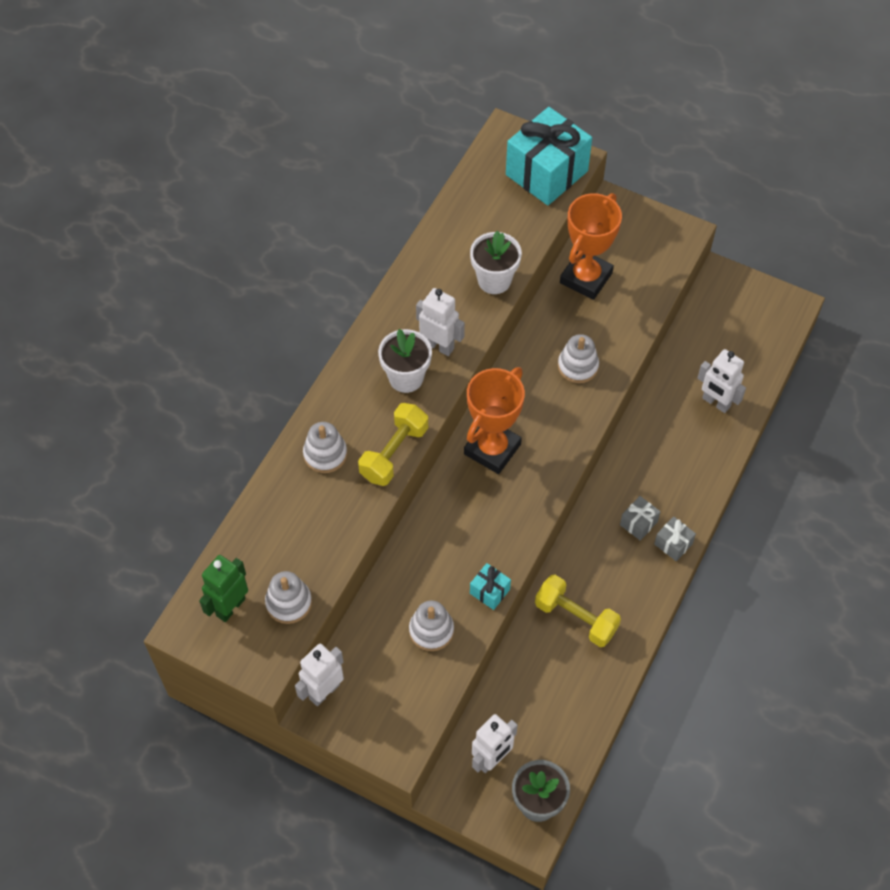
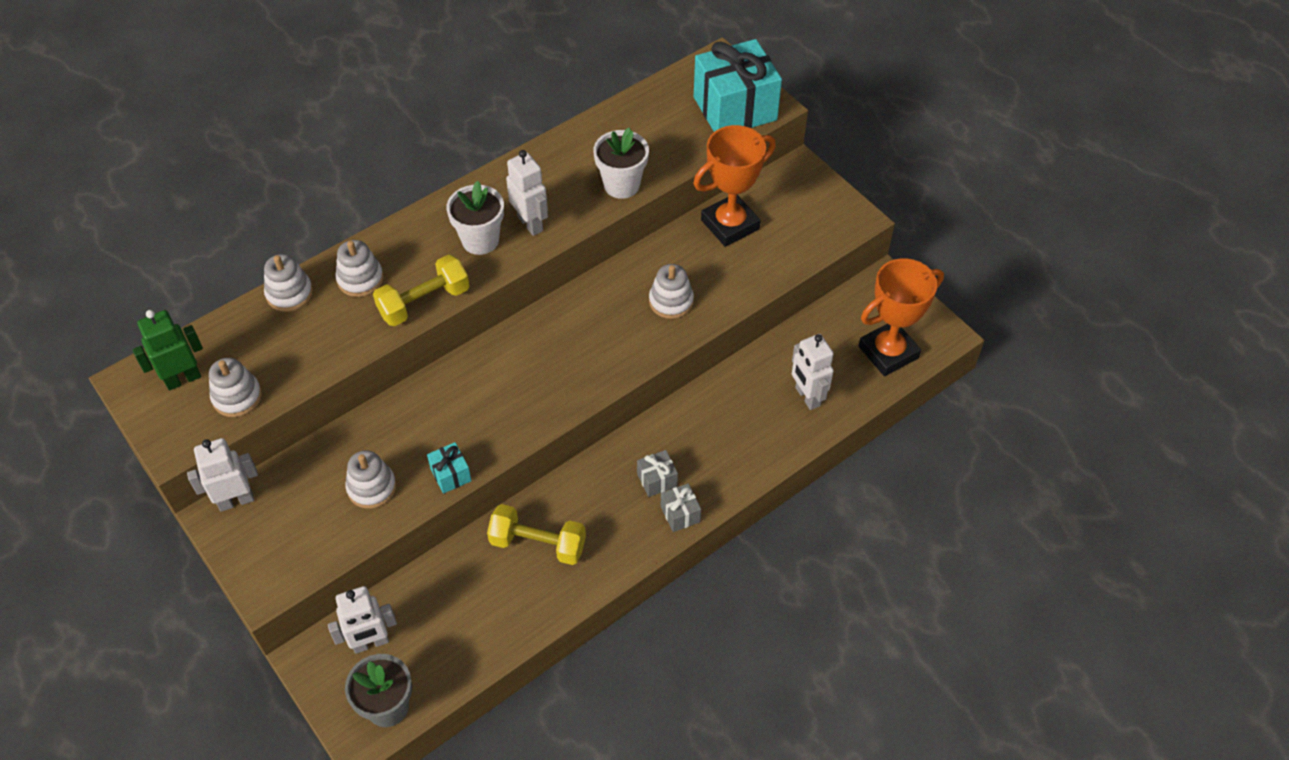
camera: 25 degrees right, 5 degrees down
orange trophy [464,367,525,474] -> orange trophy moved to [859,258,944,376]
yellow dumbbell [535,575,621,647] -> yellow dumbbell turned 45 degrees counterclockwise [487,504,586,565]
none -> white stacking toy [264,254,313,312]

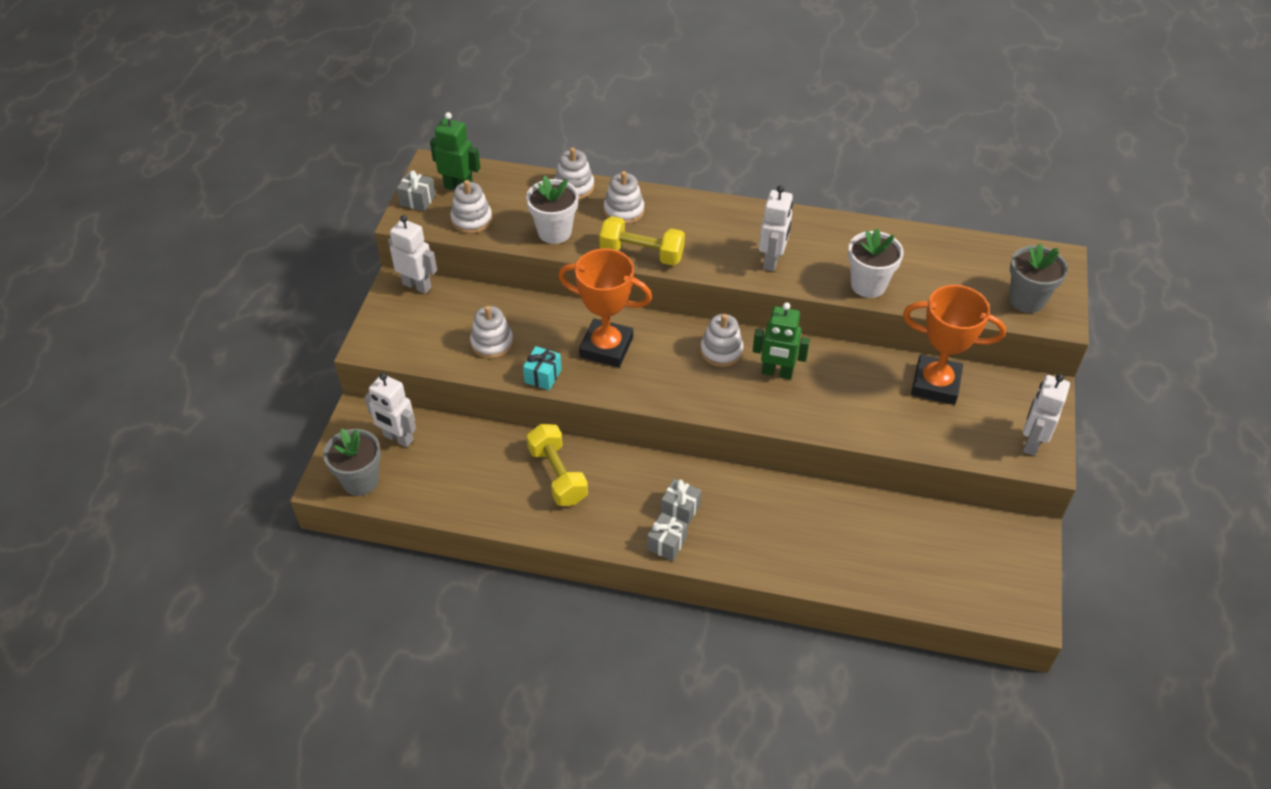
camera: 50 degrees right, 5 degrees down
white flower pot [446,181,504,255] -> white flower pot moved to [526,176,578,244]
white stacking toy [649,264,694,319] -> white stacking toy moved to [700,314,744,367]
turquoise gift [694,39,782,132] -> grey flower pot [1009,243,1068,313]
white robot [792,334,834,410] -> white robot moved to [1023,374,1070,456]
orange trophy [859,258,944,376] -> orange trophy moved to [558,249,652,367]
none -> grey gift [397,170,435,211]
none -> green robot [753,302,810,379]

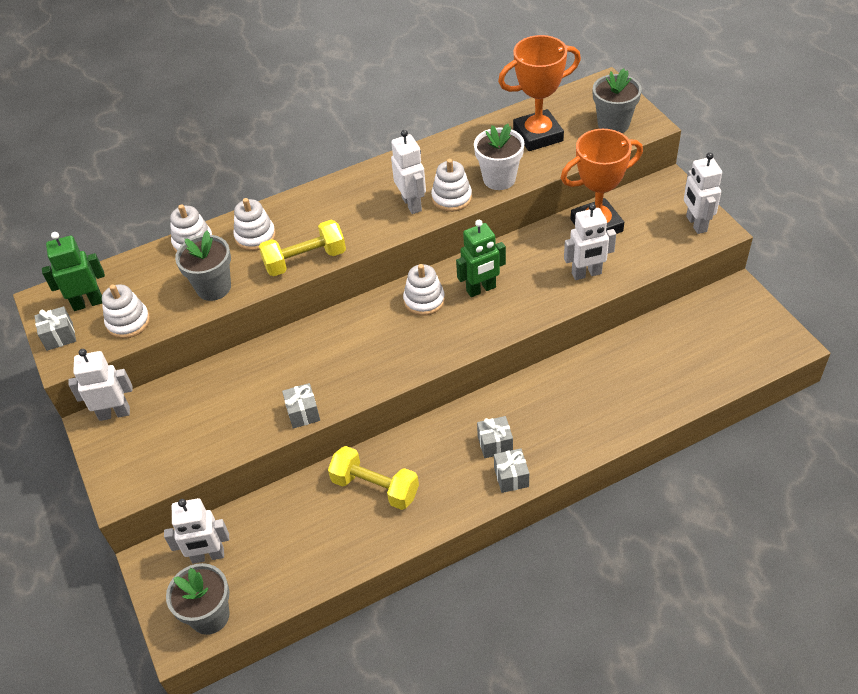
camera: 35 degrees left, 0 degrees up
white stacking toy [470,306,513,359] -> white stacking toy moved to [431,159,472,212]
turquoise gift [523,346,562,390] -> grey gift [282,383,320,429]
white flower pot [526,176,578,244] -> grey flower pot [175,230,231,301]
orange trophy [558,249,652,367] -> orange trophy moved to [498,35,581,151]
none -> white robot [564,203,616,280]

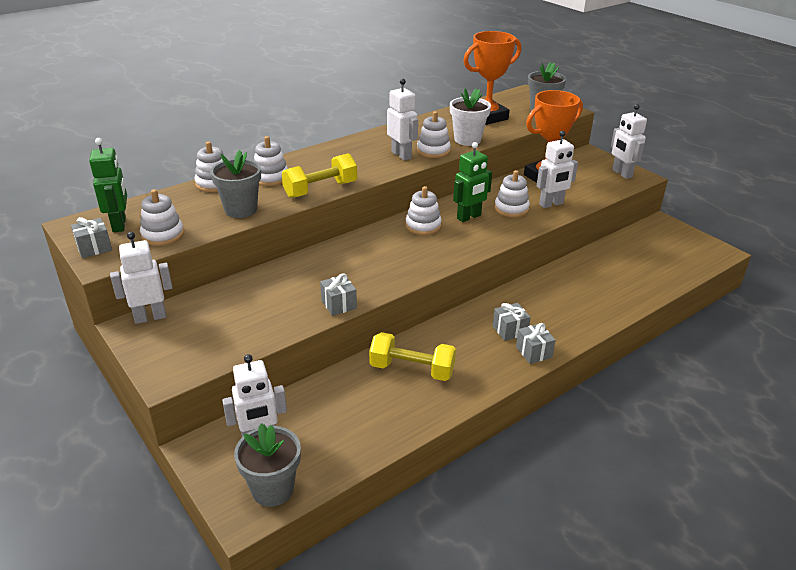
camera: 15 degrees left, 15 degrees down
green robot [42,232,105,311] -> green robot turned 105 degrees clockwise [89,138,127,232]
none -> white stacking toy [494,170,530,217]

